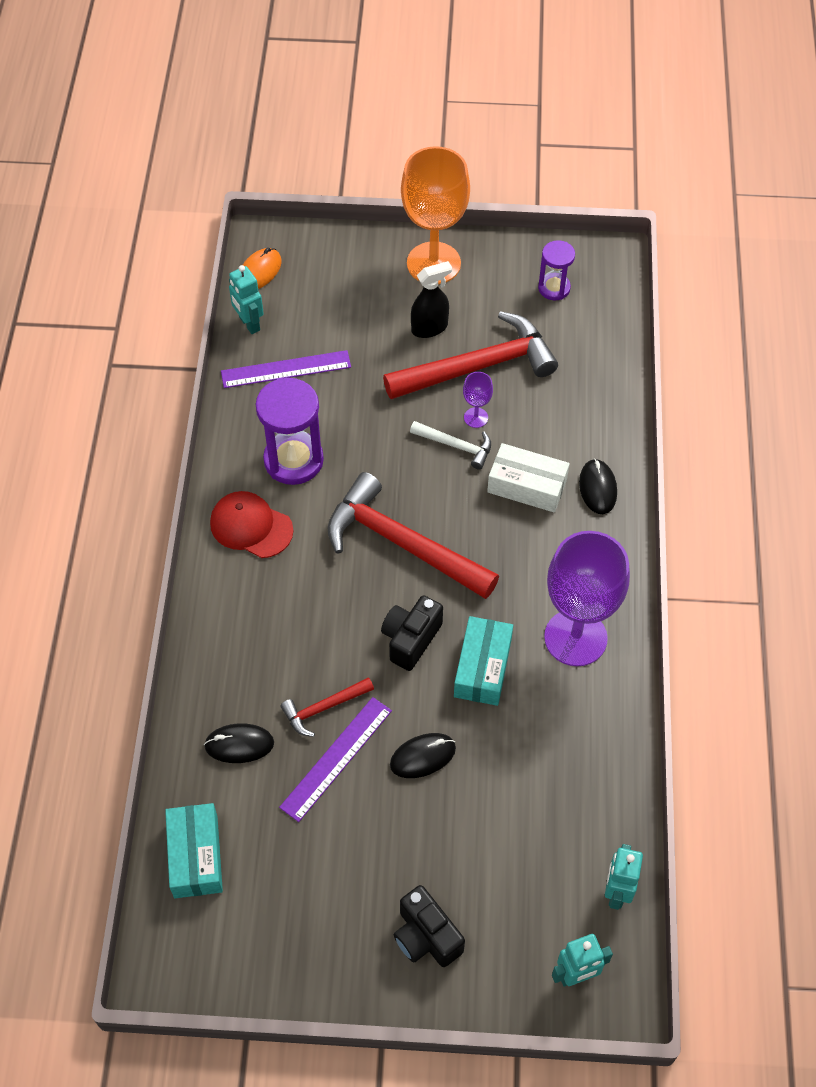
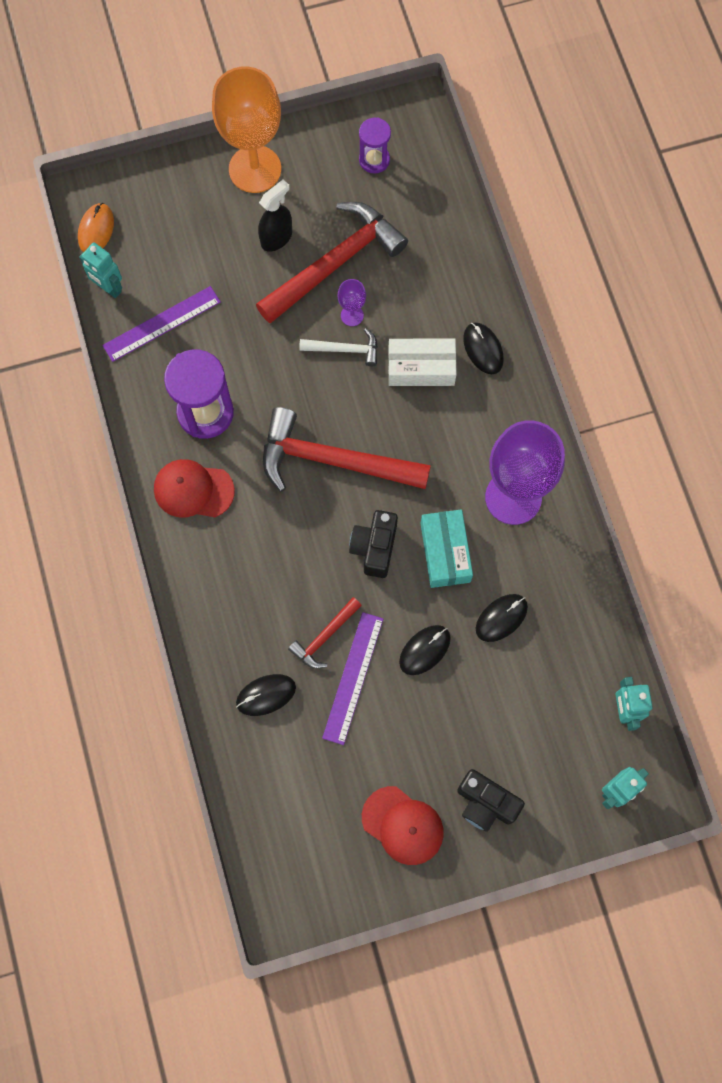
camera: 20 degrees left, 15 degrees up
turquoise box [165,803,223,898] -> none
none -> red cap [362,786,444,865]
none -> black mouse [476,594,528,642]

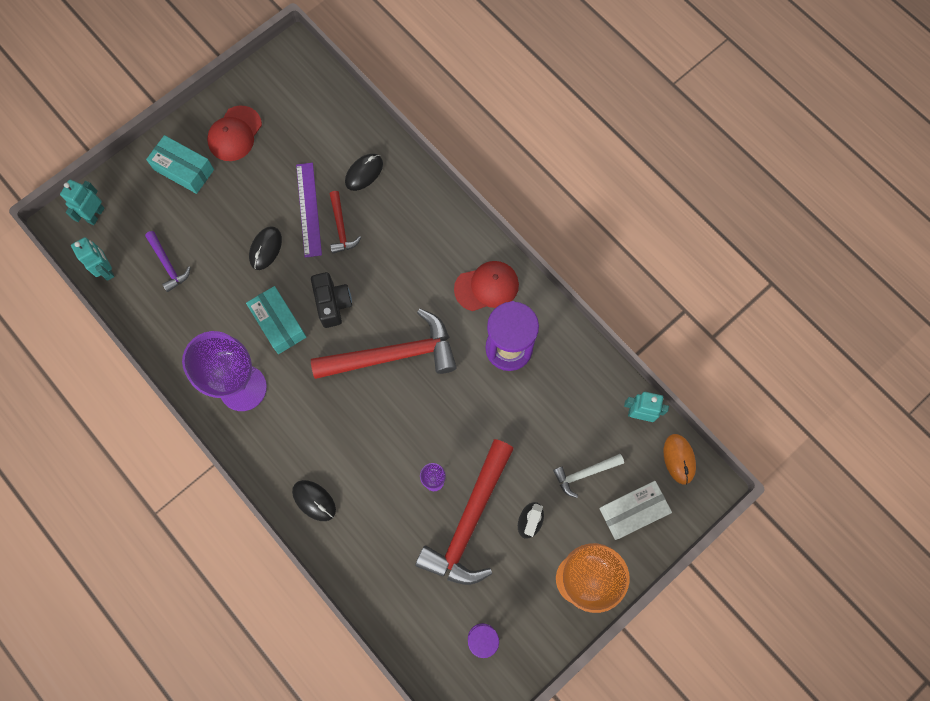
camera: 155 degrees right, 0 degrees up
purple ruler [102,286,221,362] -> none
red hammer [288,597,362,669] -> red hammer turned 150 degrees clockwise [330,191,361,254]
white hammer [299,328,378,366] -> white hammer moved to [553,454,624,498]
red cap [362,786,444,865] -> red cap turned 75 degrees counterclockwise [207,106,262,161]
white box [388,338,457,386] -> white box moved to [599,481,672,540]
black camera [457,769,525,832] -> turquoise box [146,135,214,194]
black mouse [476,594,528,642] -> none
none -> purple hammer [145,231,191,292]

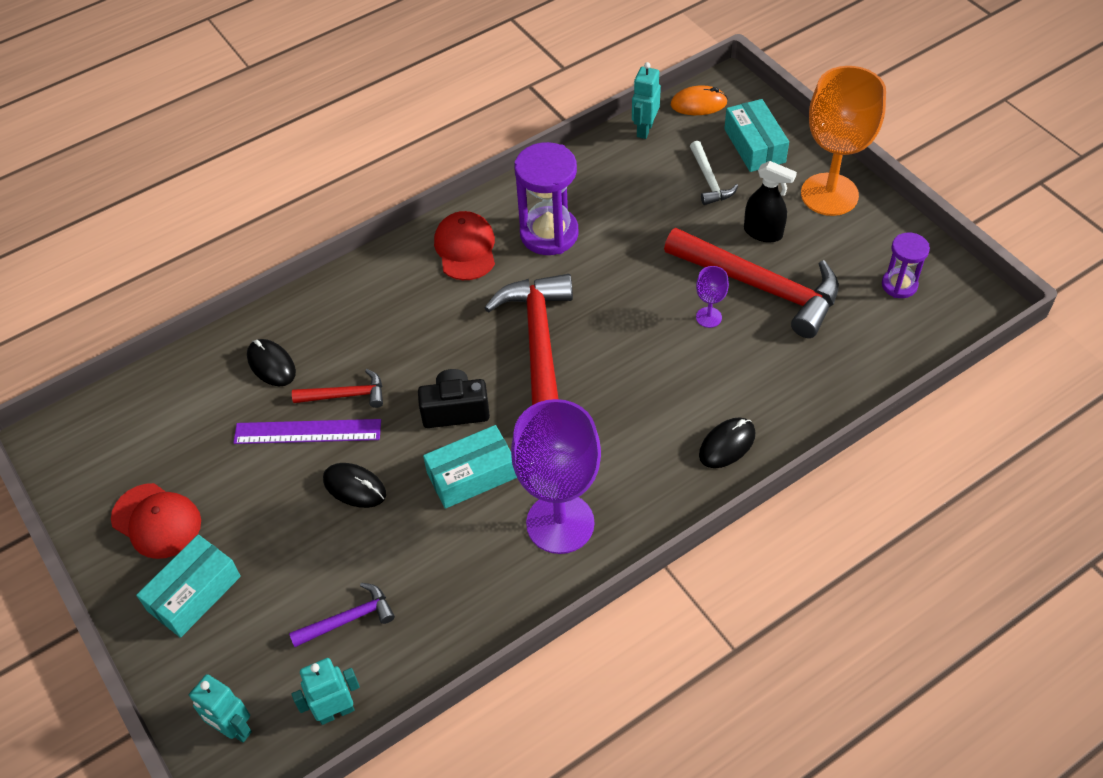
camera: 80 degrees left, 20 degrees down
white box [599,481,672,540] -> turquoise box [724,99,789,172]

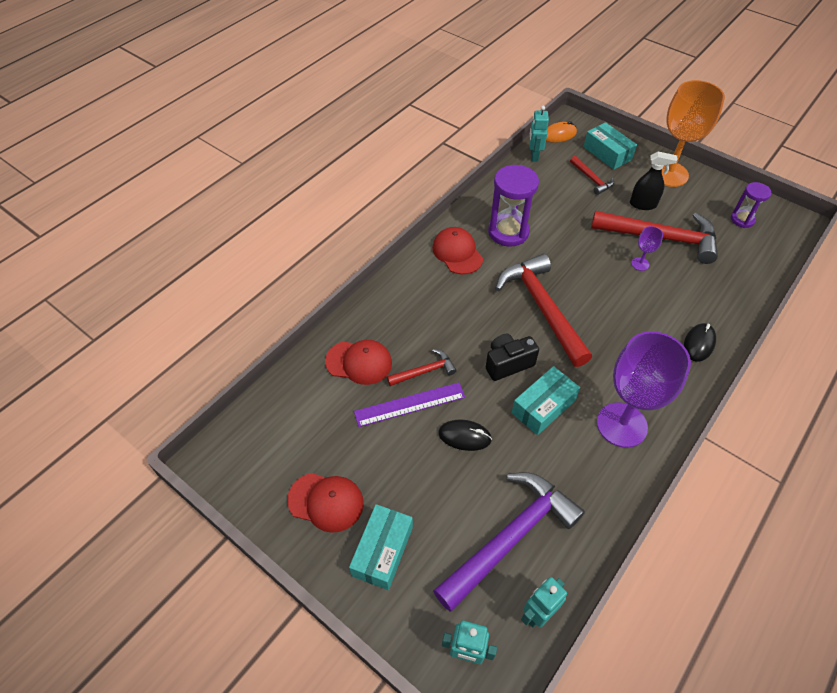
camera: 20 degrees left, 0 degrees up
black mouse [247,339,296,386] -> red cap [325,340,392,385]
purple hammer [289,583,395,647] -> purple hammer [433,472,585,612], size x2.09
white hammer [690,141,738,205] -> red hammer [570,156,614,195]

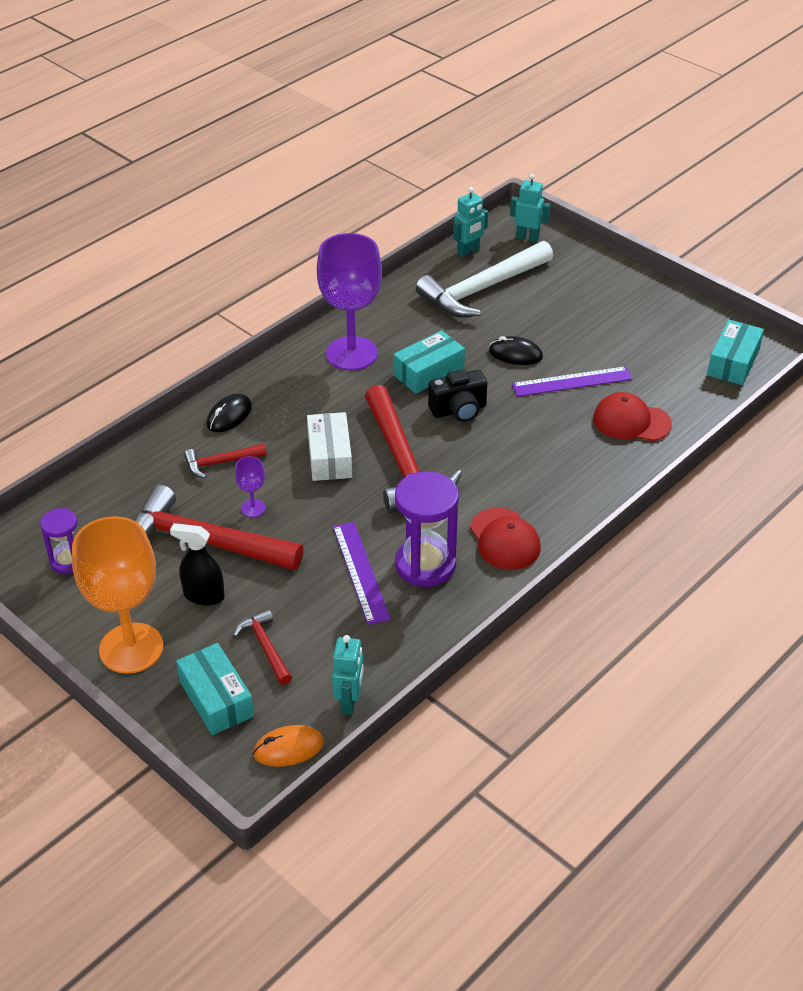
camera: 175 degrees left, 10 degrees down
red cap [287,473,364,533] -> none
turquoise box [349,504,413,590] -> turquoise box moved to [707,320,764,385]
red hammer [387,349,457,386] -> red hammer moved to [184,444,267,478]
purple hammer [433,472,585,612] -> white hammer [415,241,553,317]
none -> white box [307,412,352,481]
none -> purple ruler [333,522,391,625]

